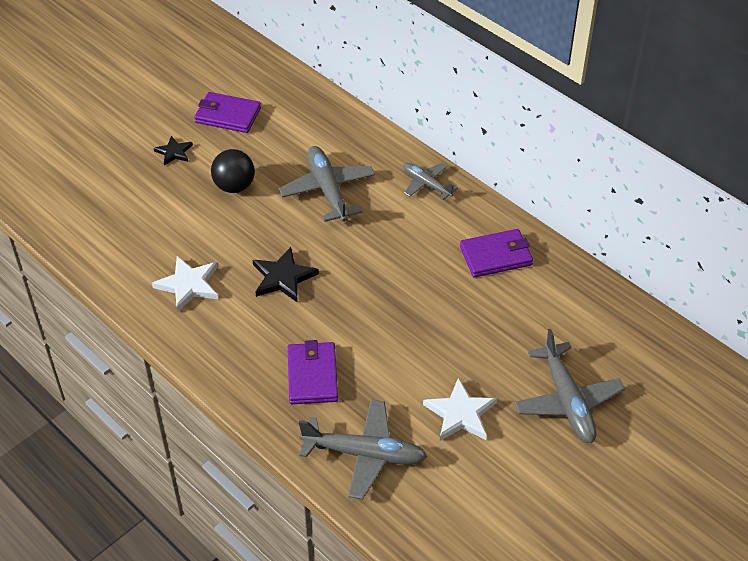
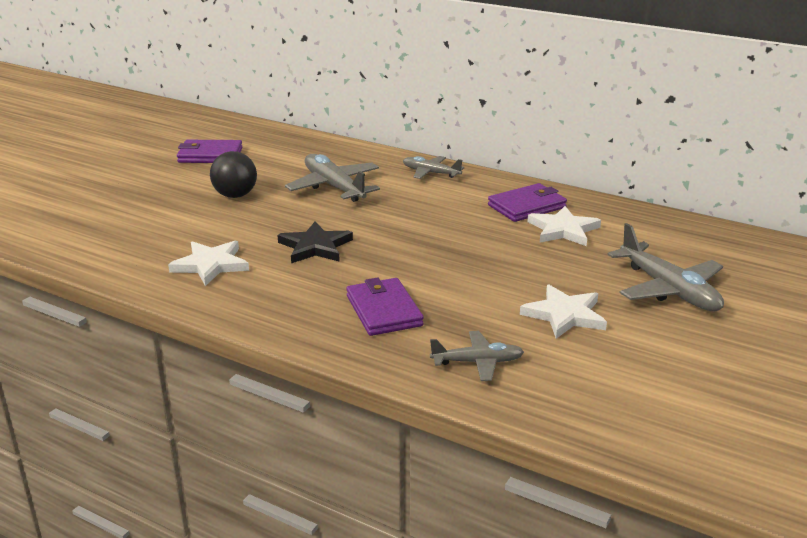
camera: 15 degrees left, 20 degrees down
black star [154,136,193,166] -> none
grey plane [299,400,427,500] -> grey plane [430,331,524,381], size x0.60
none -> white star [527,206,601,246]

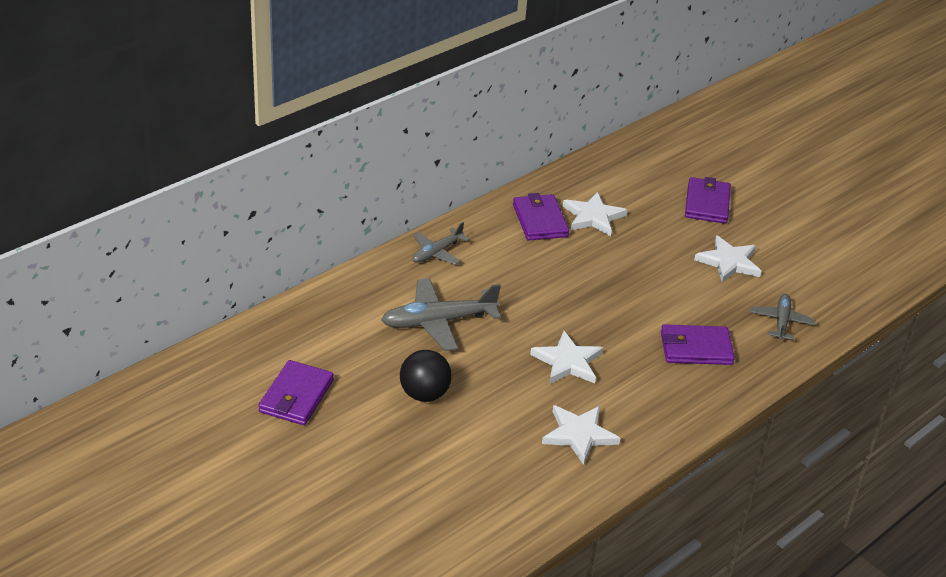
camera: 75 degrees left, 10 degrees up
black star [278,221,353,263] -> white star [530,331,603,384]
grey plane [608,223,724,311] -> purple wallet [685,177,731,224]

